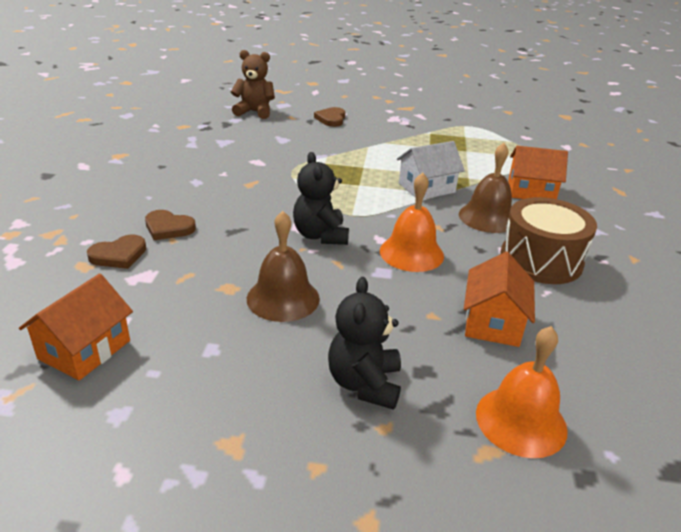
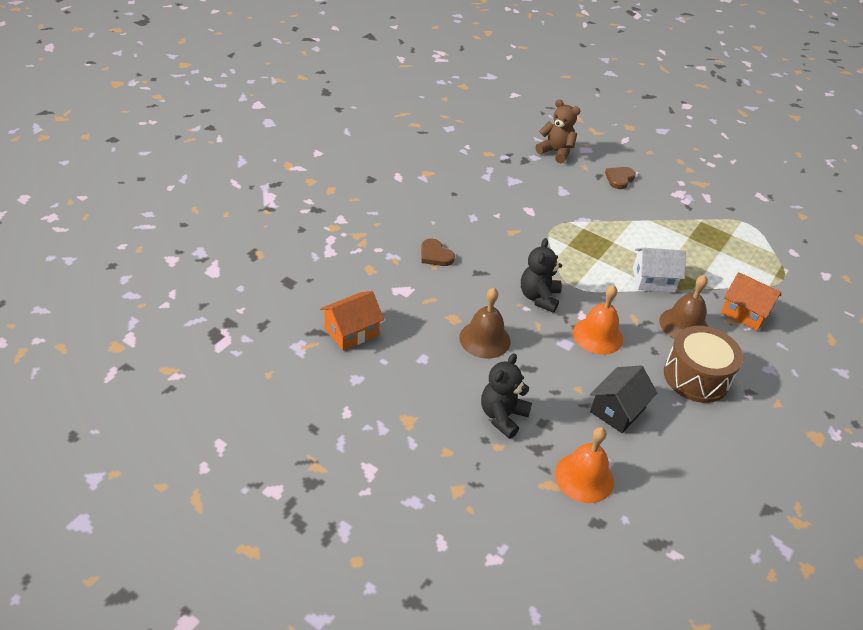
camera: 25 degrees right, 10 degrees up
brown heart [87,234,146,269] -> none
orange house [464,252,535,347] -> black house [590,365,657,433]

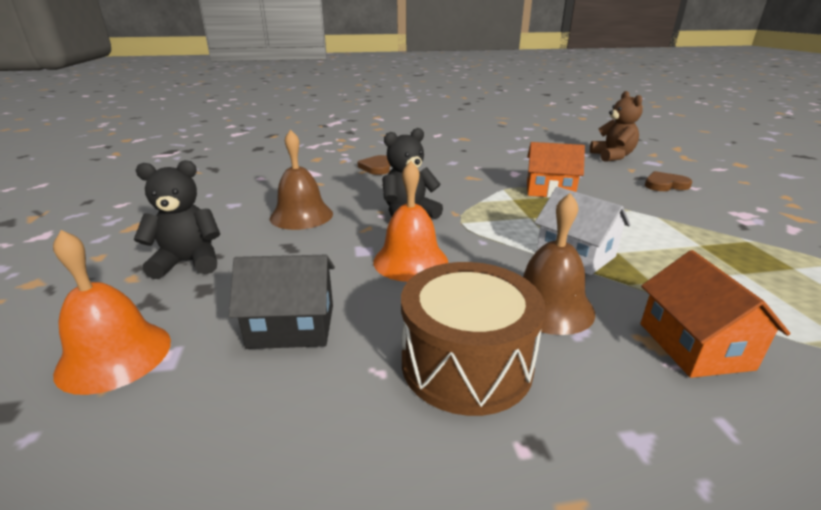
camera: 50 degrees right, 15 degrees down
orange house [320,291,384,350] -> orange house moved to [527,142,585,198]

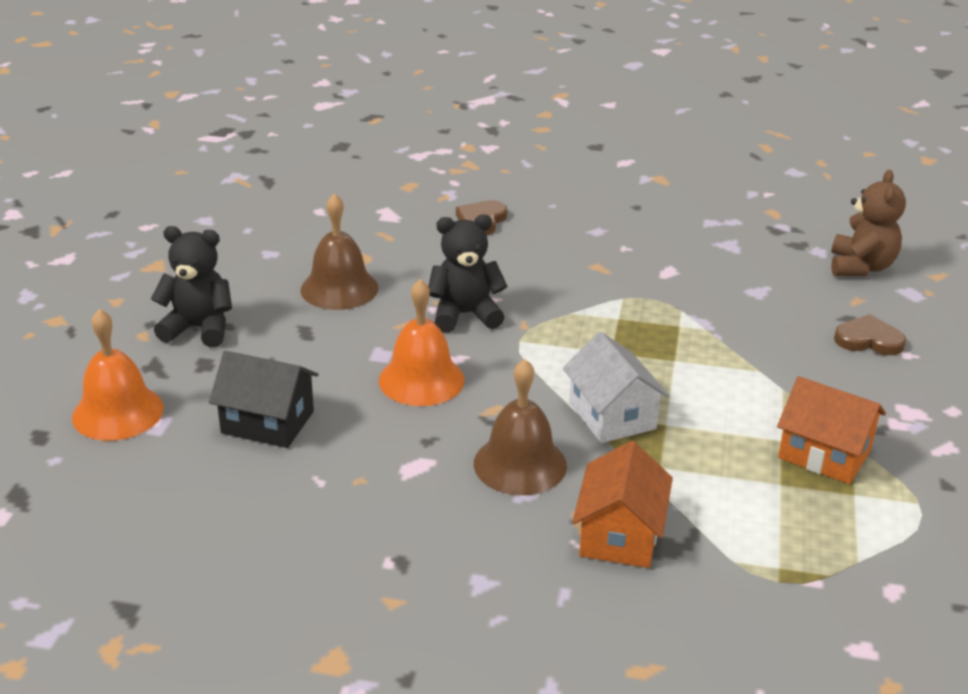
camera: 20 degrees right, 5 degrees up
brown drum [401,262,546,416] -> none
orange house [527,142,585,198] -> orange house moved to [777,376,886,484]

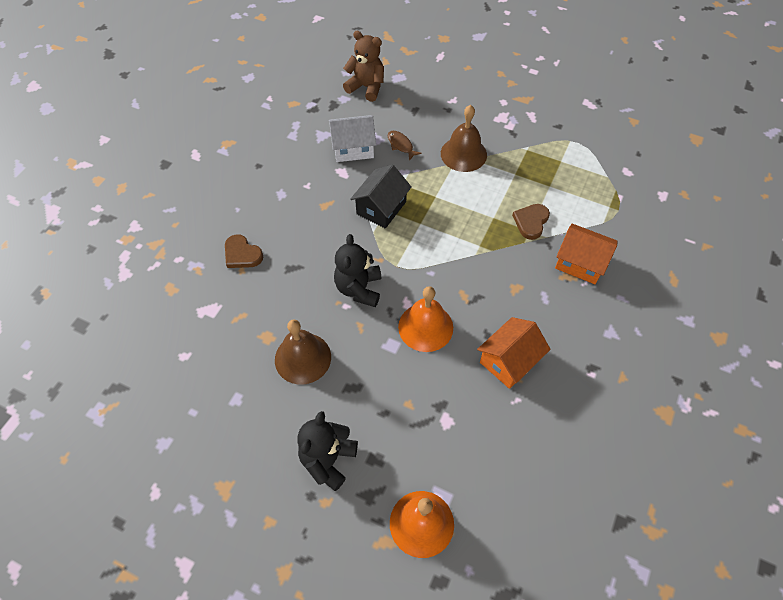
camera: 75 degrees left, 25 degrees up
black house [209,351,319,448] -> black house moved to [350,165,412,229]
brown bell [474,359,567,495] -> brown bell moved to [441,105,487,172]
white house [563,332,670,443] -> white house moved to [329,115,376,162]
orange house [777,376,886,484] -> orange house moved to [477,317,551,389]
brown heart [834,314,906,355] -> brown heart moved to [512,204,550,240]
none -> brown fish [388,131,422,161]

